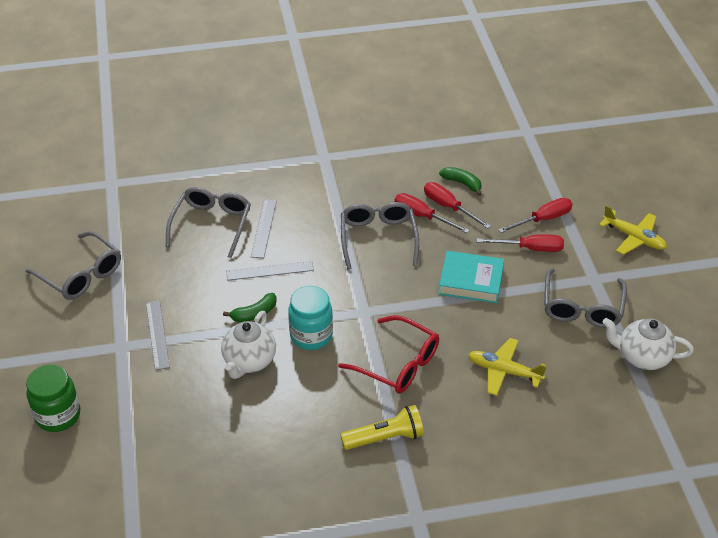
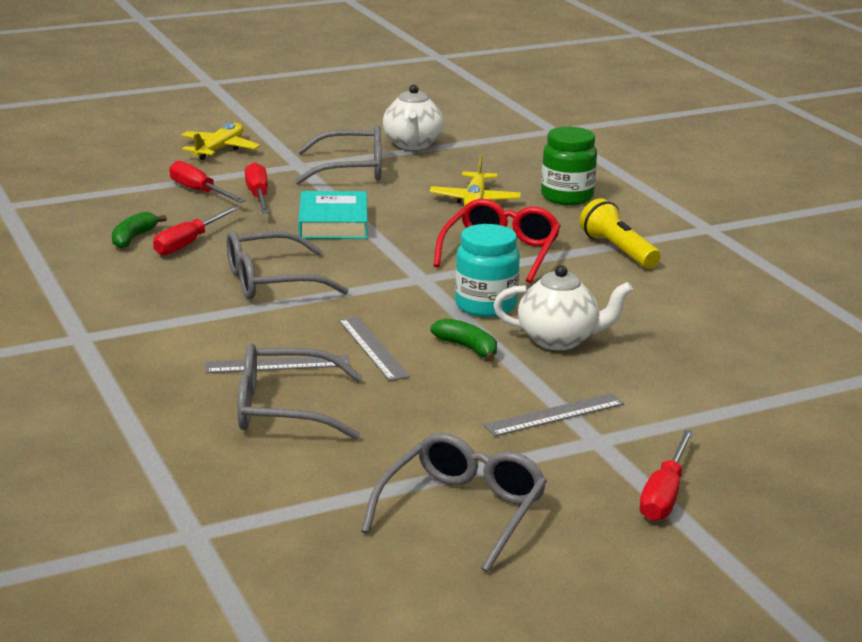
camera: 105 degrees left, 20 degrees down
green jar [26,364,80,432] -> green jar moved to [541,127,597,205]
red screwdriver [395,193,470,233] -> red screwdriver moved to [640,429,694,521]

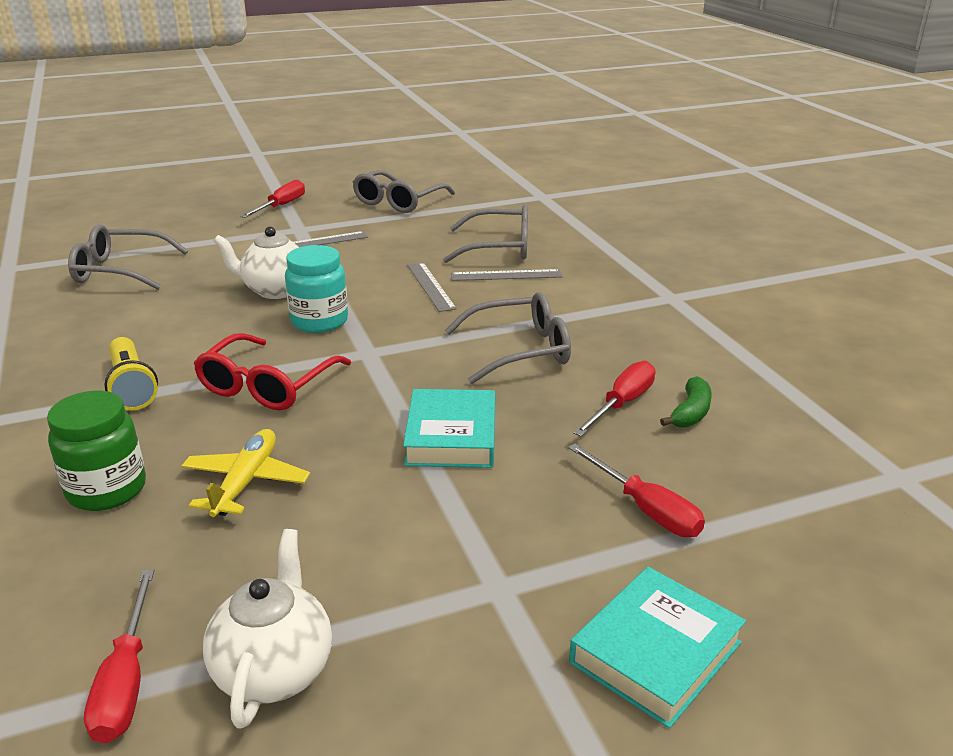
camera: 175 degrees left, 5 degrees up
yellow plane [181,122,260,160] -> turquoise book [569,567,746,728]
red screwdriver [245,162,269,213] -> red screwdriver moved to [84,569,154,743]
grey glasses [295,125,382,185] -> grey glasses moved to [68,224,188,290]
green banana [430,318,497,361] -> none

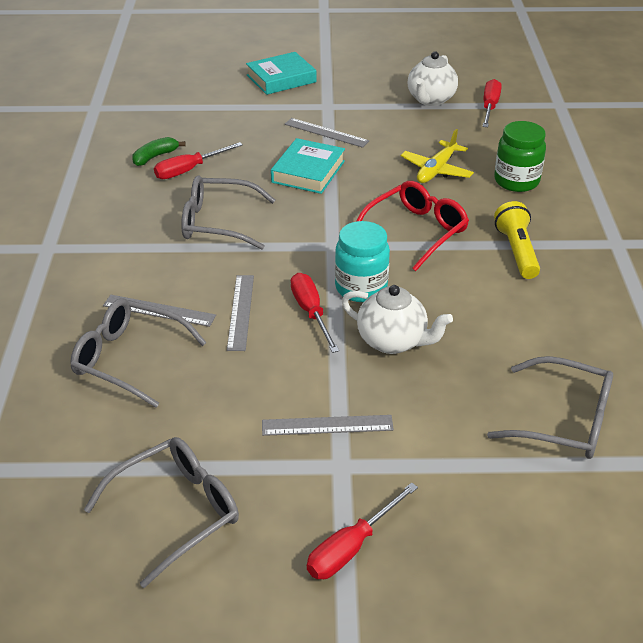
camera: 160 degrees left, 10 degrees up
red screwdriver [568,444,705,537] -> red screwdriver moved to [291,273,339,353]
none -> grey ruler [284,118,369,148]

